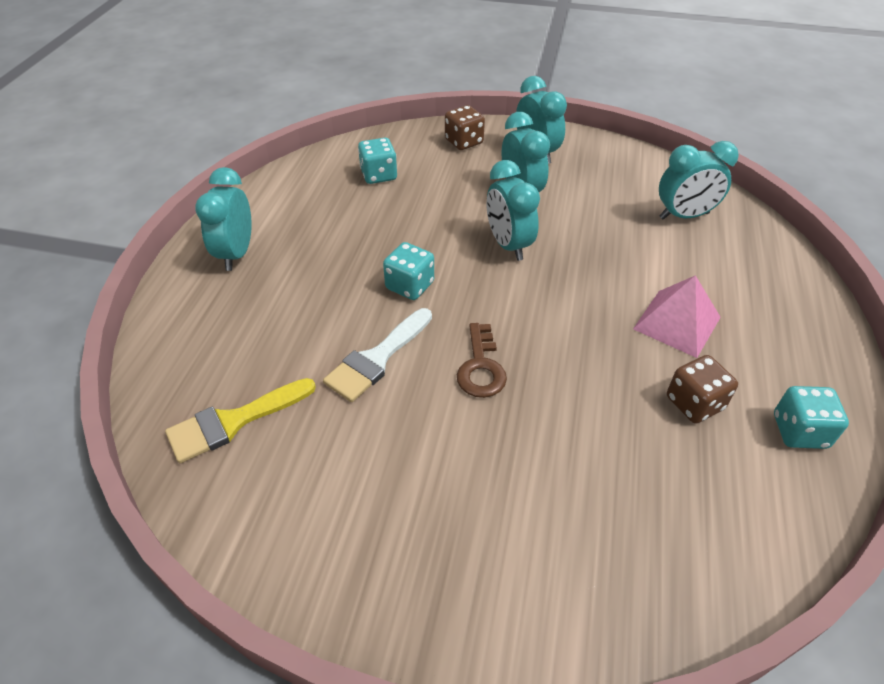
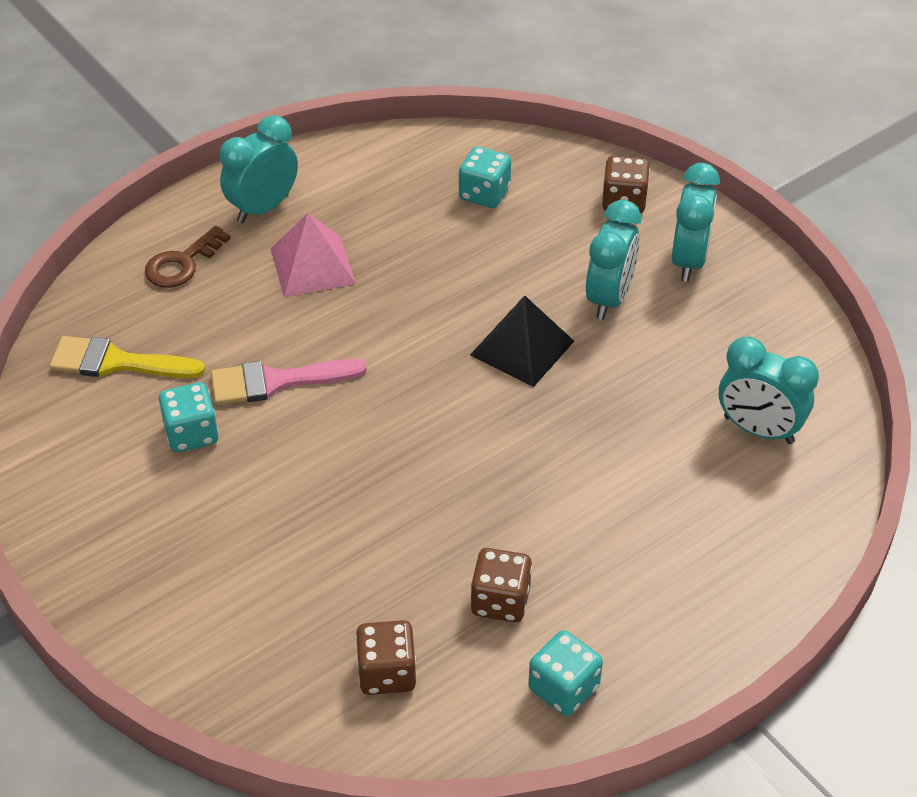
camera: 40 degrees right, 0 degrees up
white brush [323,308,432,402] -> pink brush [211,359,367,405]
turquoise dice [383,242,434,300] -> turquoise dice moved to [158,382,219,452]
brown key [457,323,507,398] -> brown key moved to [145,226,231,288]
turquoise clock [487,160,540,261] -> black pyramid [470,295,574,387]
pink pyramid [633,275,721,358] -> pink pyramid moved to [271,213,356,297]
none -> brown dice [356,620,416,695]

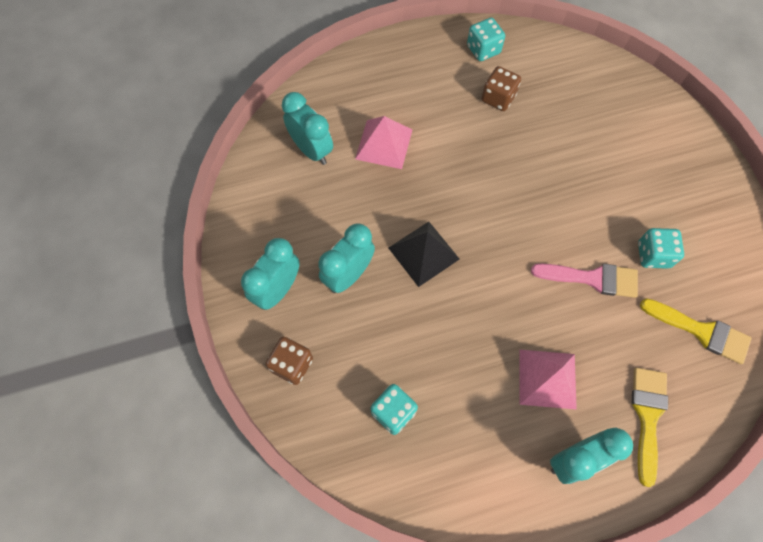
camera: 160 degrees left, 20 degrees up
brown key [145,226,231,288] -> yellow brush [632,368,668,487]
brown dice [356,620,416,695] -> none
none -> pink pyramid [355,116,412,169]

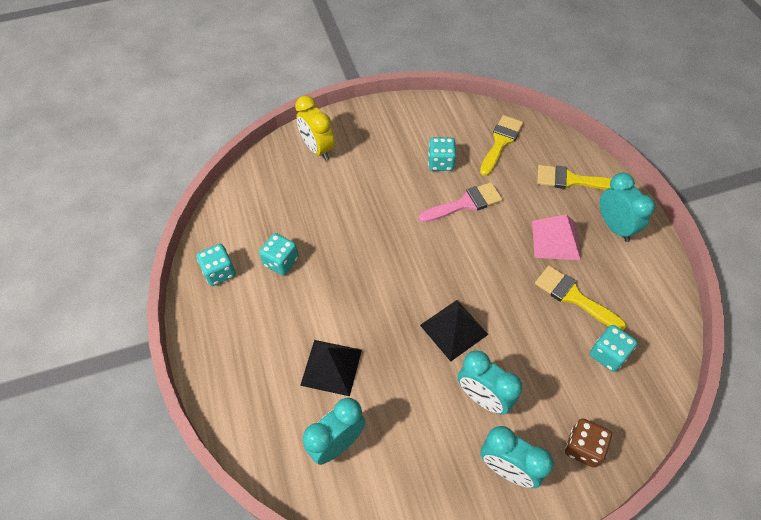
camera: 90 degrees left, 10 degrees down
pink pyramid [355,116,412,169] -> black pyramid [300,340,362,396]
brown dice [481,66,521,111] -> turquoise dice [259,233,299,275]
pink brush [531,263,638,298] -> pink brush turned 60 degrees clockwise [419,182,503,223]
none -> yellow clock [295,95,335,160]
none -> yellow brush [535,266,626,330]

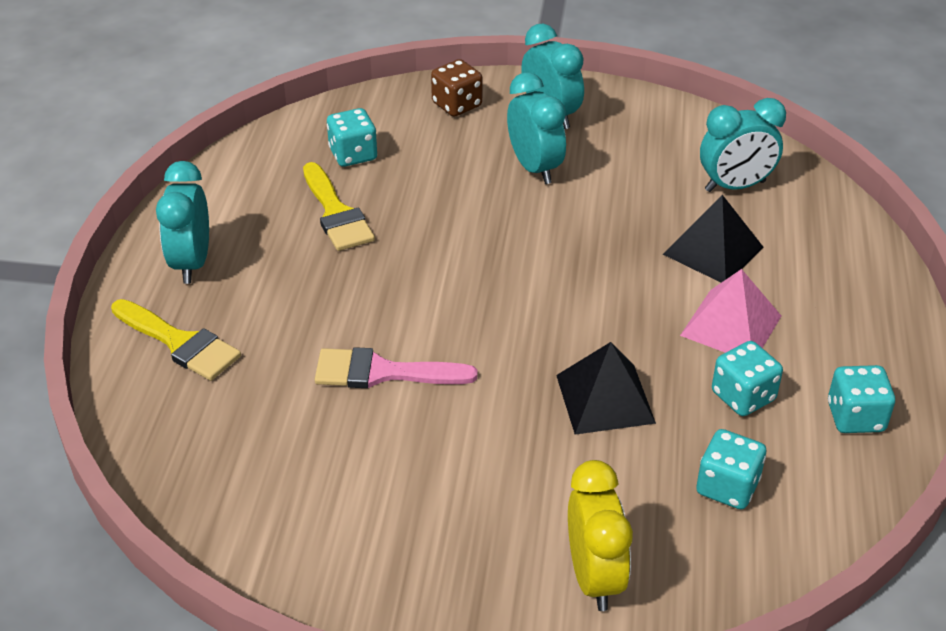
camera: 155 degrees left, 15 degrees down
black pyramid [420,300,488,362] -> black pyramid moved to [556,342,656,435]
turquoise dice [428,137,456,171] -> turquoise dice moved to [696,429,766,510]
yellow brush [480,115,523,176] -> none
pink pyramid [532,214,581,260] -> pink pyramid moved to [680,269,781,353]

